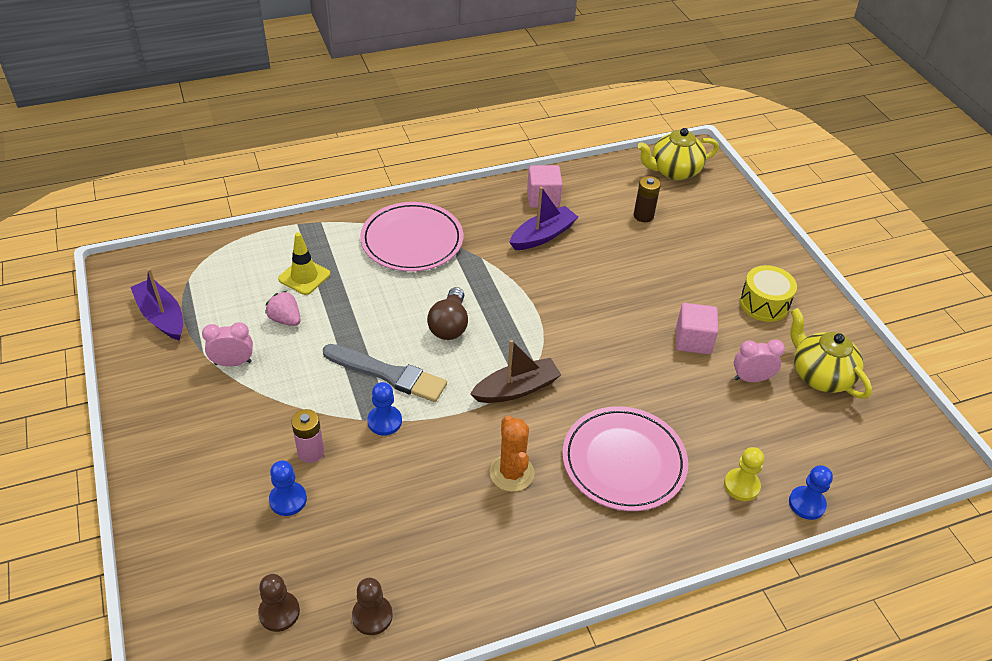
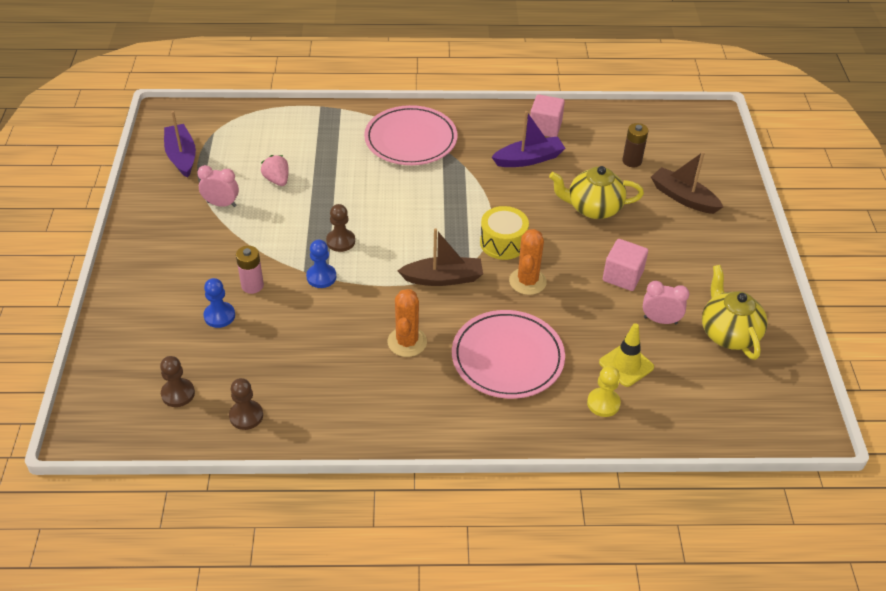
camera: 20 degrees right, 0 degrees up
yellow traffic cone [278,232,330,295] -> yellow traffic cone moved to [599,323,654,387]
grey brush [323,344,447,402] -> brown pawn [326,204,355,252]
brown light bulb [427,287,468,340] -> none
yellow teapot [637,128,719,180] -> yellow teapot moved to [549,166,644,219]
yellow drum [740,265,797,322] -> yellow drum moved to [480,206,529,260]
blue pawn [789,465,833,520] -> none
none -> orange cactus [509,229,547,295]
none -> brown boat [651,151,723,214]

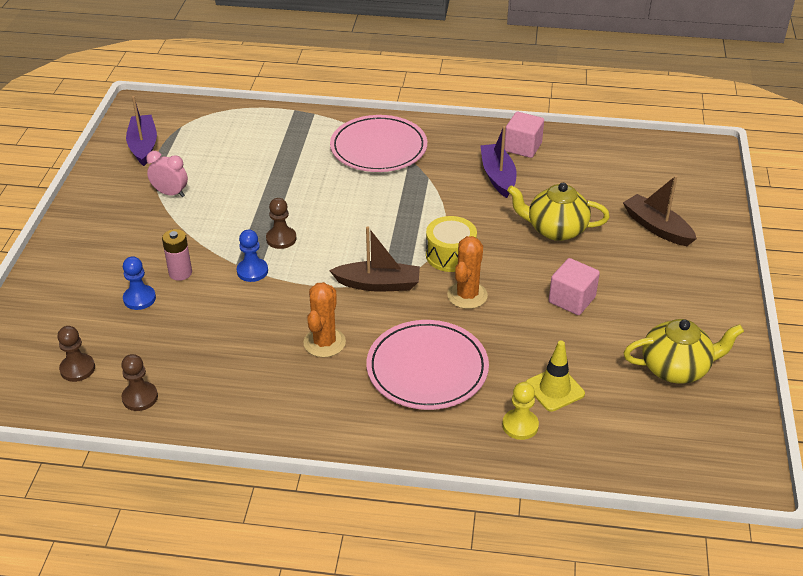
camera: 10 degrees right, 5 degrees down
pink strawberry [261,155,288,186] -> none
purple boat [492,111,565,167] -> purple boat turned 90 degrees counterclockwise [480,126,517,198]
brown battery [622,123,648,167] -> none
pink clock [643,281,690,324] -> none
yellow teapot [702,265,768,360] -> yellow teapot turned 90 degrees clockwise [623,319,744,384]

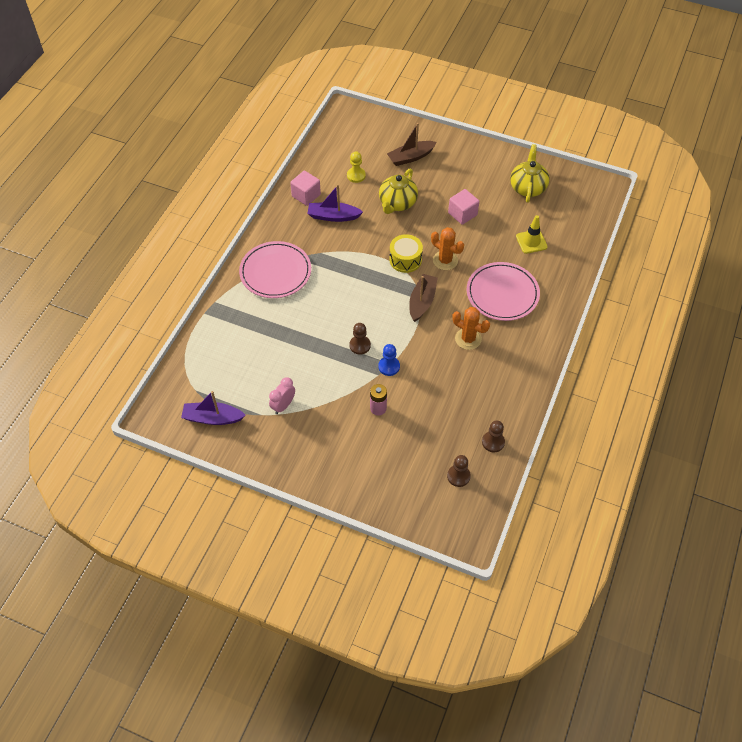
camera: 75 degrees left, 15 degrees up
blue pawn [123,257,156,310] -> none
yellow pawn [502,382,539,440] -> yellow pawn moved to [347,151,366,183]

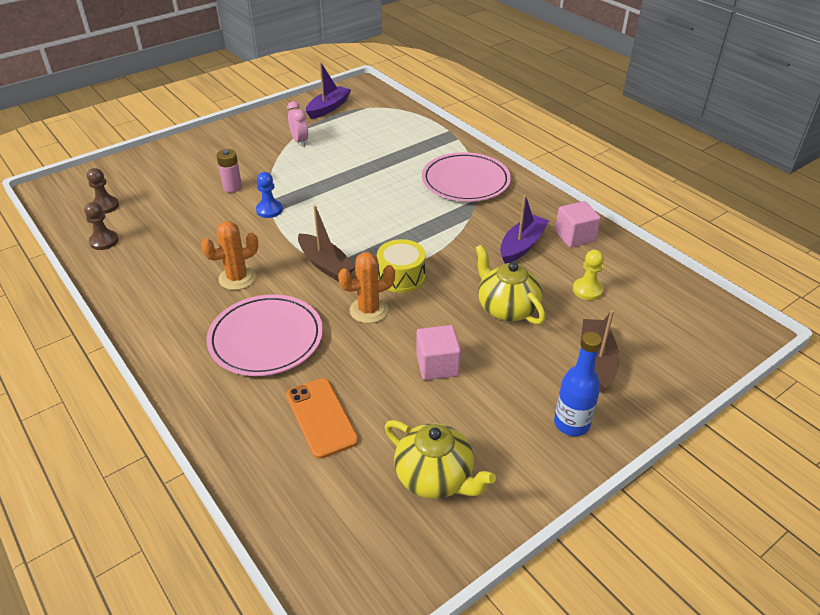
camera: 120 degrees right, 15 degrees down
brown pawn [349,323,371,355] -> none
yellow traffic cone [516,215,548,254] -> orange phone [286,378,359,459]
none -> blue bottle [554,332,602,436]

